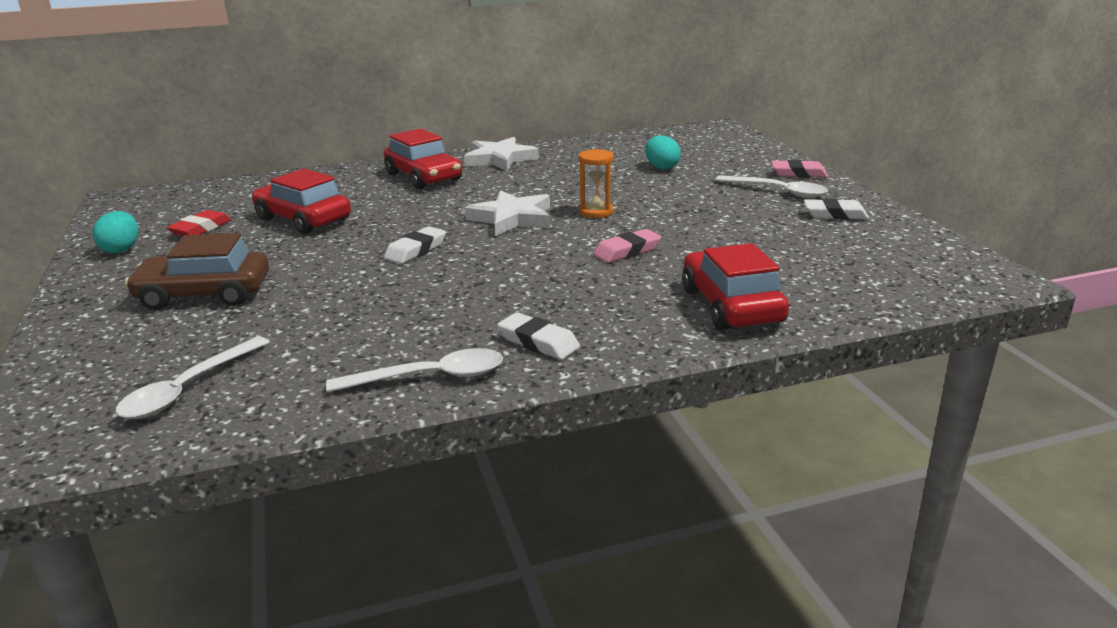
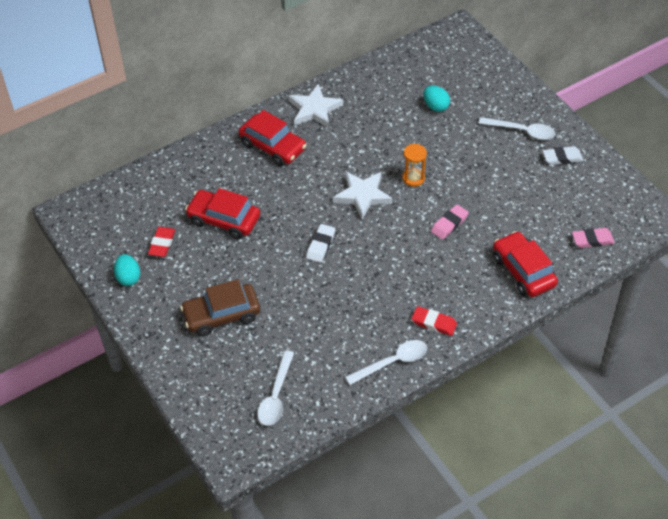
camera: 15 degrees left, 25 degrees up
white eraser [497,312,580,360] -> red eraser [412,306,457,336]
pink eraser [771,160,828,178] -> pink eraser moved to [572,228,615,248]

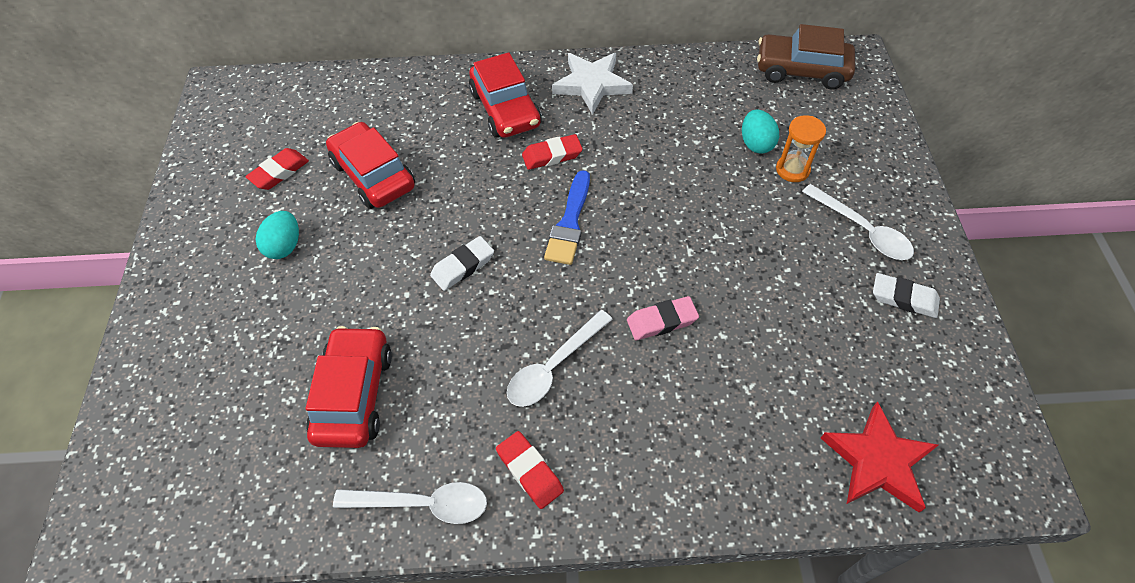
camera: 30 degrees right, 5 degrees up
turquoise egg [114,254,140,286] -> turquoise egg moved to [256,211,299,259]
brown car [180,279,260,337] -> brown car moved to [757,24,855,90]
white spoon [257,350,294,426] -> white spoon moved to [507,310,613,407]
white star [333,171,392,219] -> blue brush [544,170,590,265]
orange hourglass [402,144,427,187] -> orange hourglass moved to [776,115,826,182]
red car [493,231,558,297] -> red car moved to [306,326,392,448]
pink eraser [572,228,615,248] -> red star [821,401,938,513]
none -> red eraser [522,134,583,170]

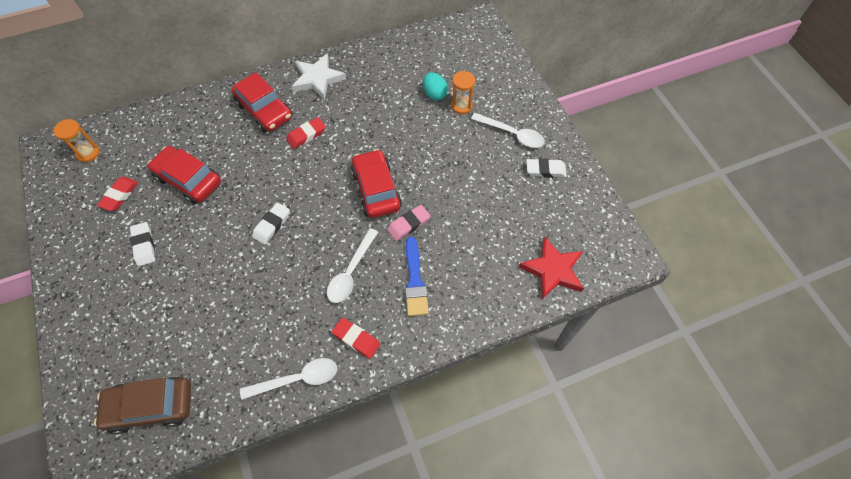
camera: 20 degrees left, 5 degrees up
turquoise egg [256,211,299,259] -> white eraser [130,222,155,266]
red car [306,326,392,448] -> red car moved to [351,149,402,218]
blue brush [544,170,590,265] -> blue brush moved to [405,237,429,316]
brown car [757,24,855,90] -> brown car moved to [94,377,191,434]
none -> orange hourglass [53,119,100,163]

